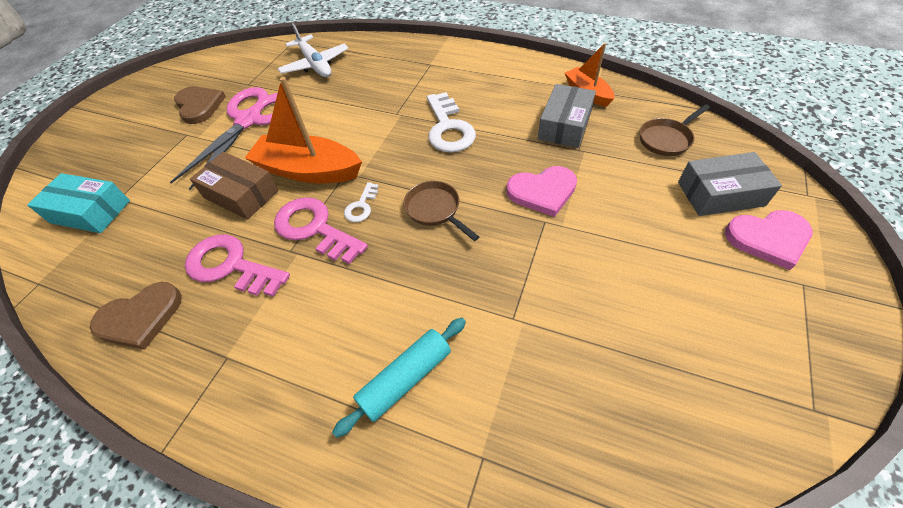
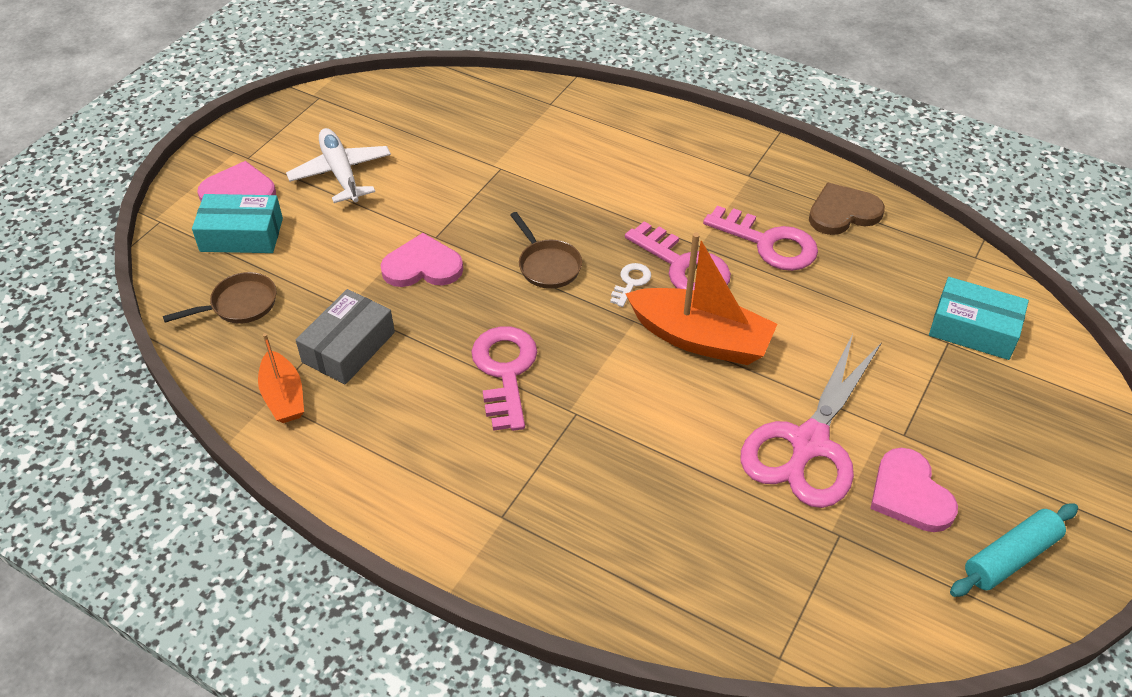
camera: 175 degrees left, 5 degrees down
brown heart [174,86,226,124] -> pink heart [870,448,958,532]
brown box [190,152,279,220] -> none
white plane [277,23,349,77] -> white plane moved to [286,128,391,203]
turquoise rolling pin [332,318,466,438] -> turquoise rolling pin moved to [950,503,1078,597]
white key [427,92,476,152] -> pink key [471,326,537,431]
grey box [678,152,782,216] -> turquoise box [192,194,283,253]

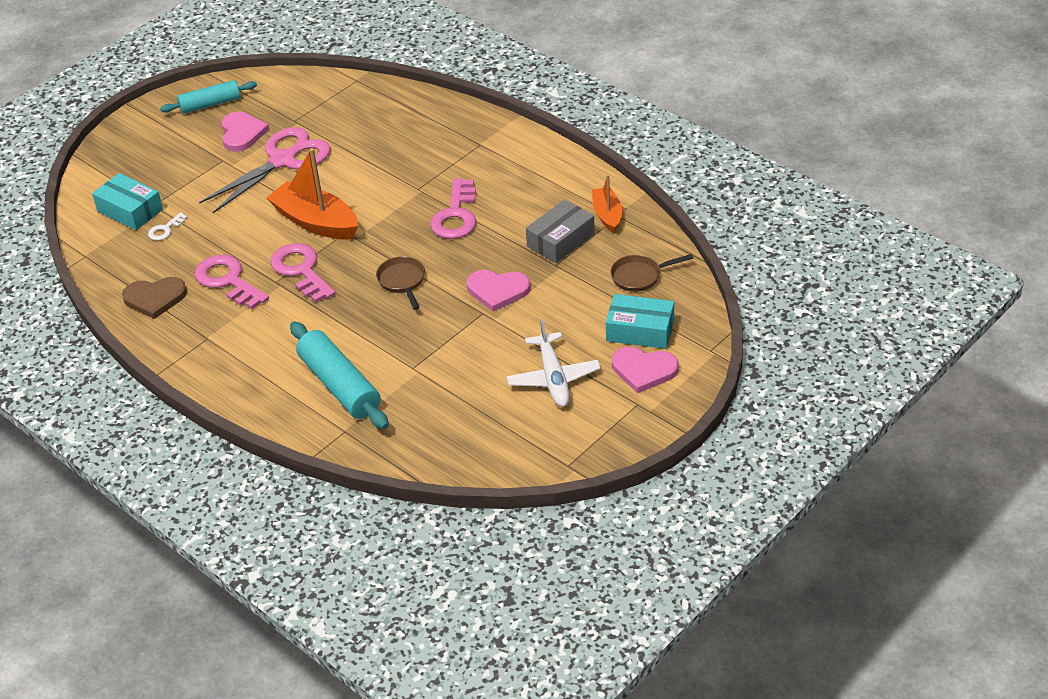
camera: 165 degrees left, 5 degrees down
white key [610,263,651,307] -> white key moved to [148,212,188,241]
none -> turquoise rolling pin [290,322,389,429]

